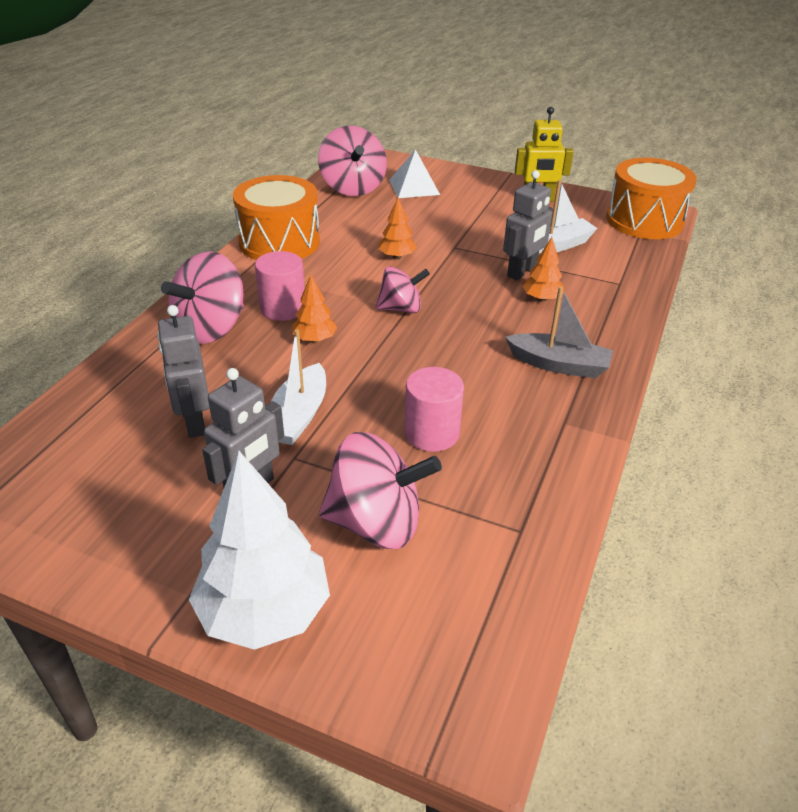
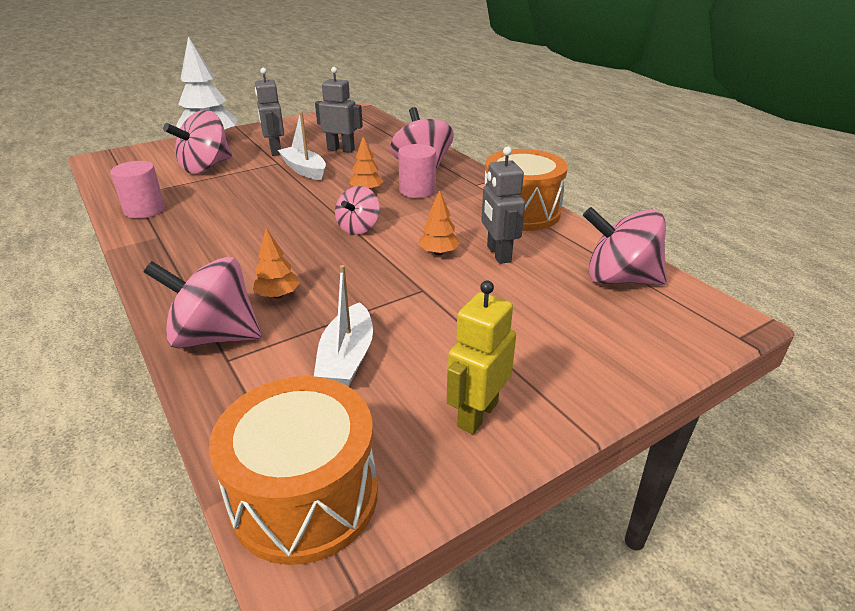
camera: 125 degrees right, 5 degrees down
white pyramid [389,149,440,198] -> none
pink cylinder [404,367,464,452] -> pink cylinder moved to [110,161,165,219]
grey robot [503,170,553,280] -> grey robot moved to [481,147,525,264]
grey boat [505,286,613,378] -> none
none -> pink spinning top [144,257,262,348]

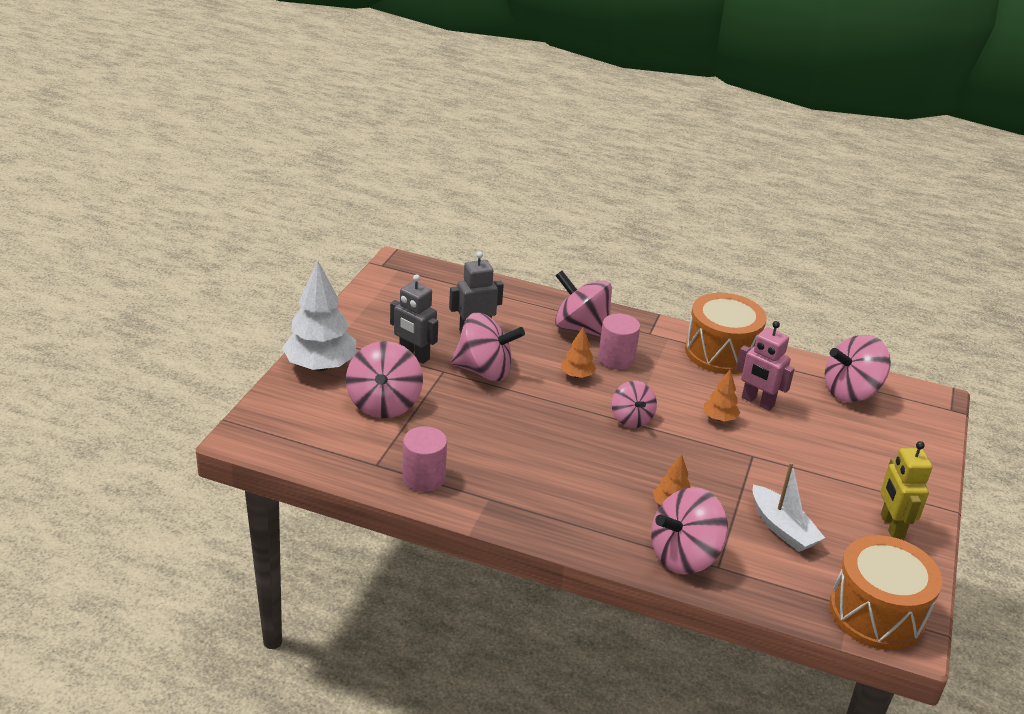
camera: 40 degrees left, 0 degrees up
white boat [278,112,326,180] -> pink spinning top [451,313,525,381]
grey robot [481,147,525,264] -> pink robot [736,321,795,411]

